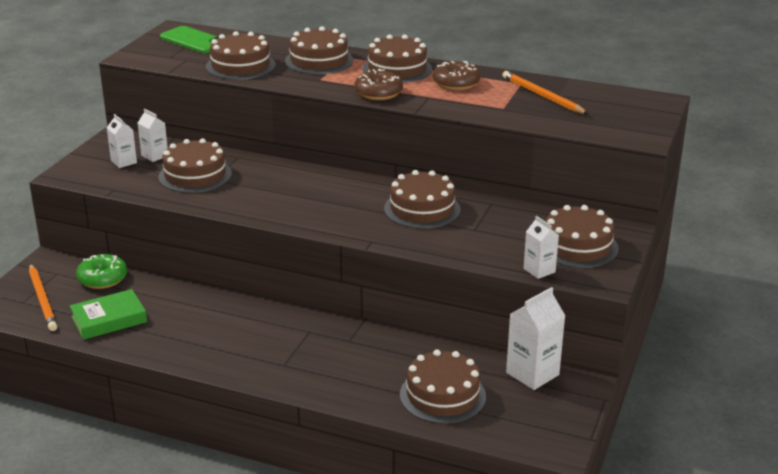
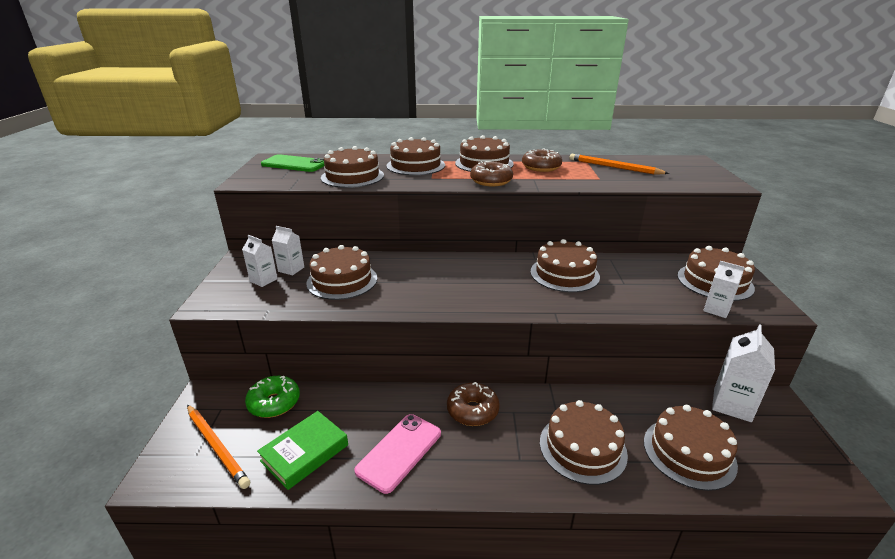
camera: 20 degrees left, 0 degrees up
none -> pink phone [354,414,441,494]
none -> brown donut [447,382,500,426]
none -> brown cake [540,400,628,485]

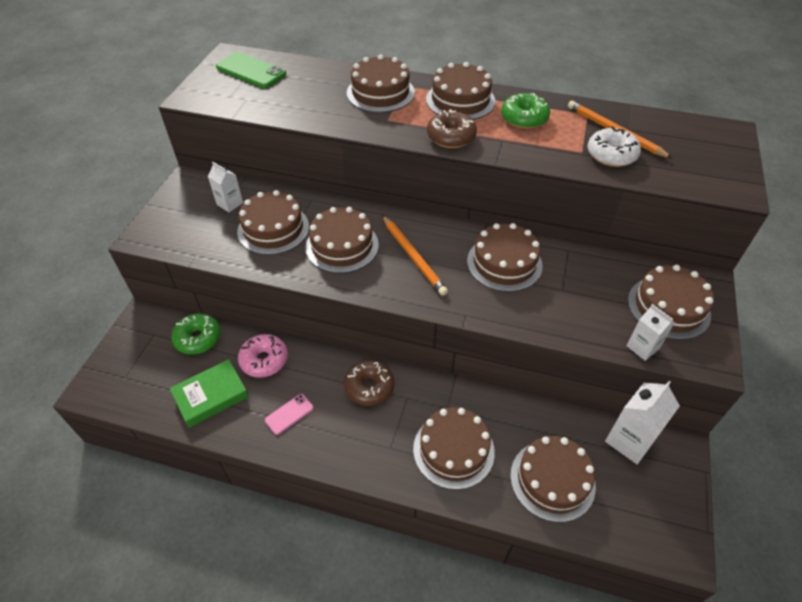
camera: 15 degrees right, 20 degrees up
orange pencil [187,405,250,489] -> orange pencil moved to [382,215,448,296]
white carton [242,235,278,287] -> none
brown cake [321,146,384,188] -> brown cake moved to [305,207,379,273]
pink phone [354,414,441,494] -> pink phone [265,394,314,435], size x0.57
brown donut [522,149,562,172] -> green donut [501,93,550,129]
none -> pink donut [238,334,288,378]
none -> white donut [588,126,641,167]

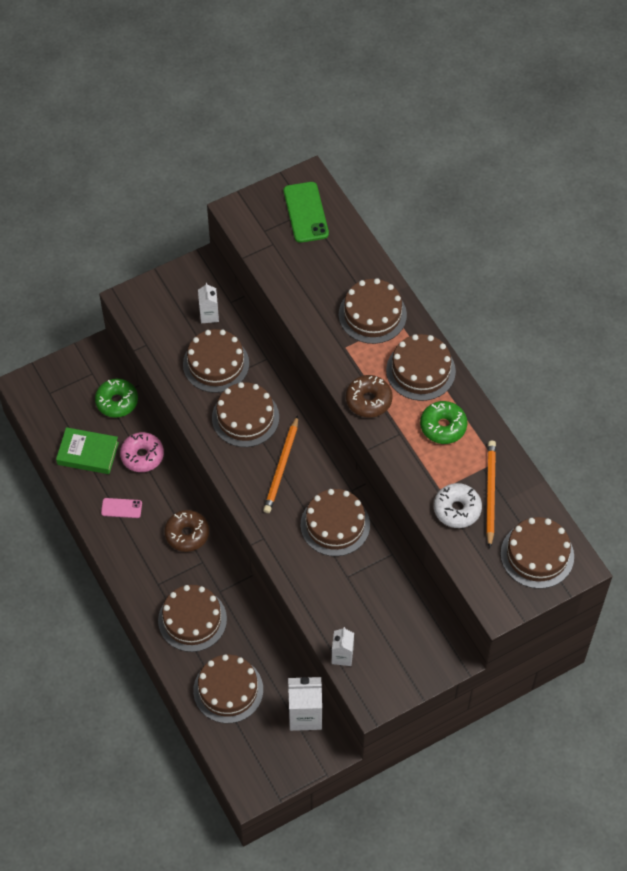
camera: 45 degrees right, 10 degrees up
brown cake [628,265,714,340] -> brown cake moved to [501,517,574,589]

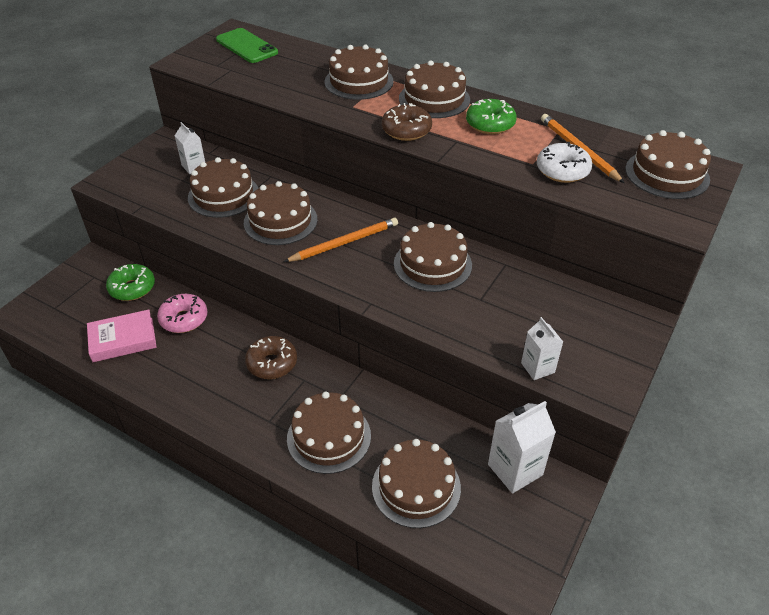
camera: 30 degrees left, 15 degrees down
green book [56,427,119,474] -> pink book [87,310,156,362]
pink phone [101,498,142,518] -> none
orange pencil [263,416,298,513] -> orange pencil turned 105 degrees counterclockwise [284,218,398,262]

